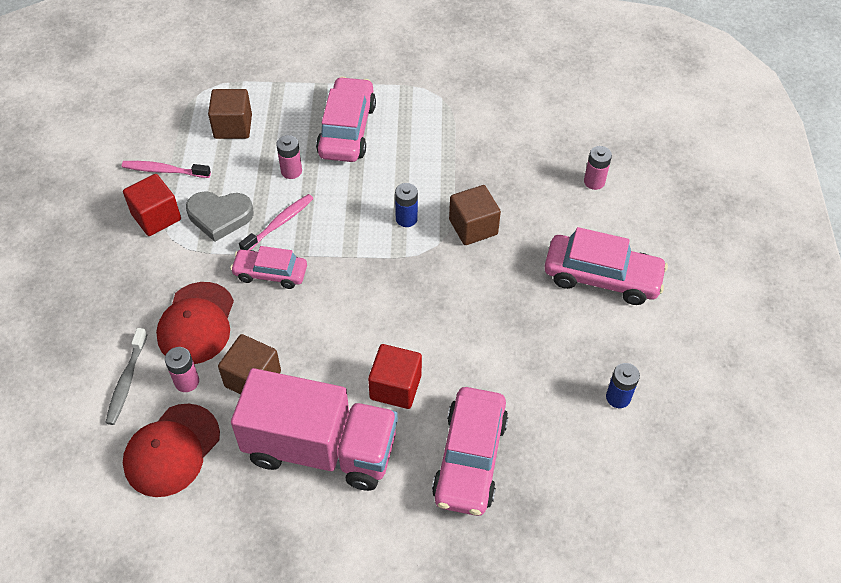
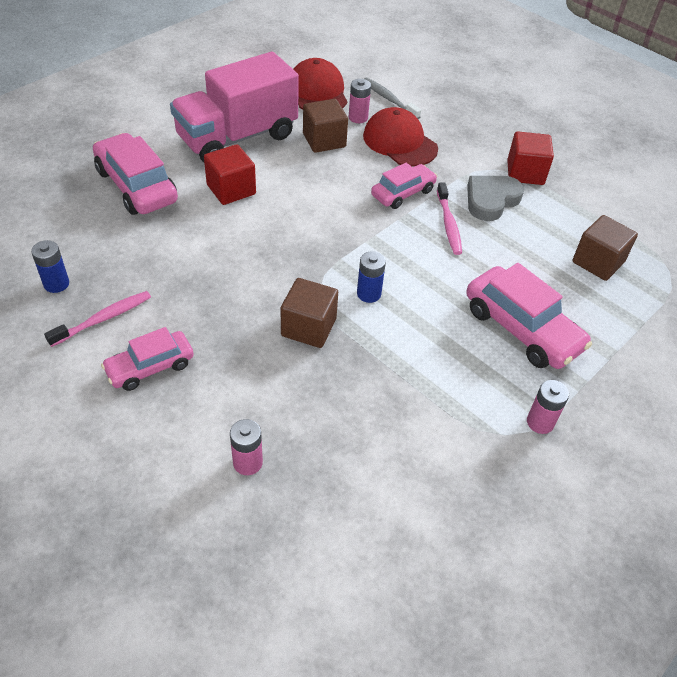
camera: 130 degrees right, 5 degrees down
pink toothbrush [122,161,211,178] -> pink toothbrush moved to [44,291,151,347]
pink battery [276,135,302,179] -> pink battery moved to [527,380,569,434]
pink car [545,227,668,305] -> pink car [101,327,194,391], size x0.63

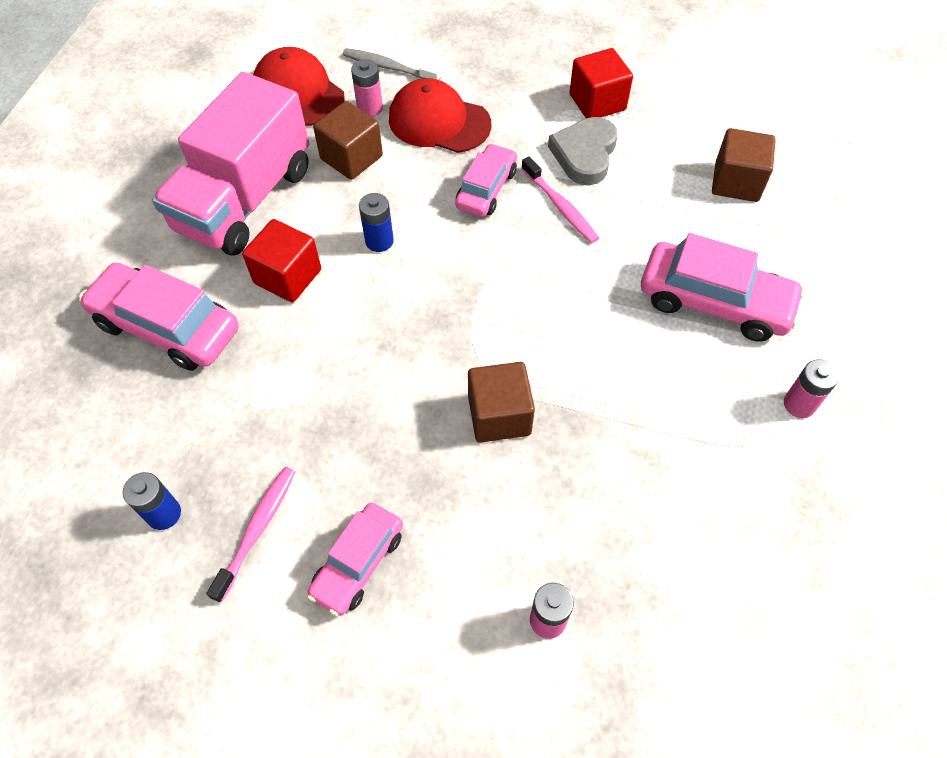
camera: 25 degrees left, 10 degrees up
blue battery [357,251,386,303] -> blue battery moved to [359,193,394,252]

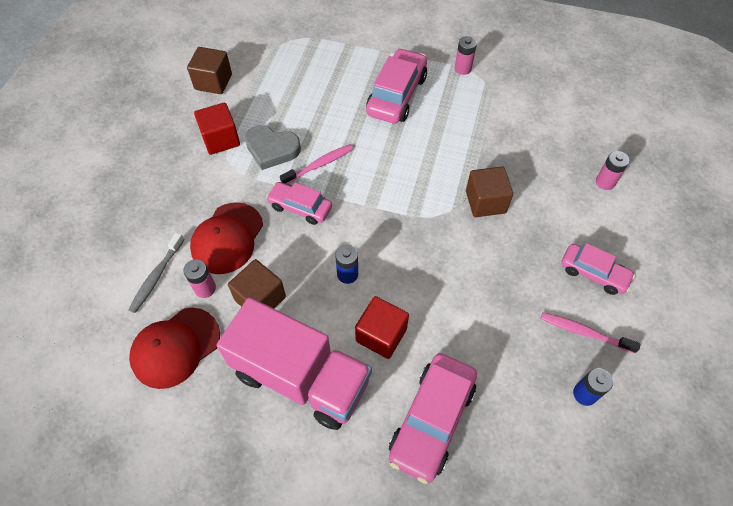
camera: 90 degrees left, 0 degrees up
brown cube [712,128,776,202] -> brown cube moved to [187,47,232,94]

